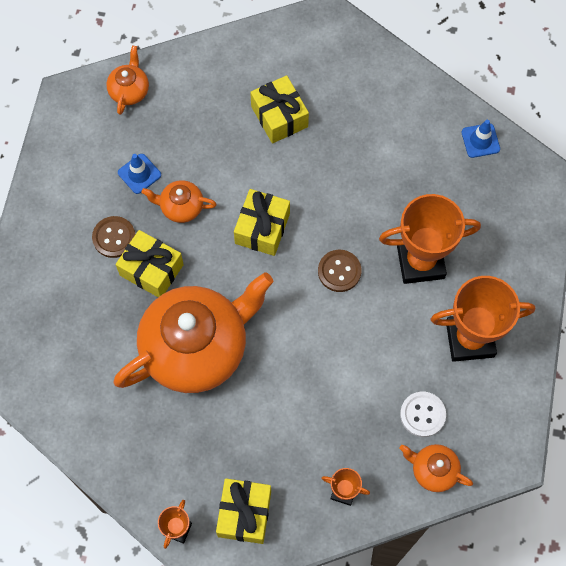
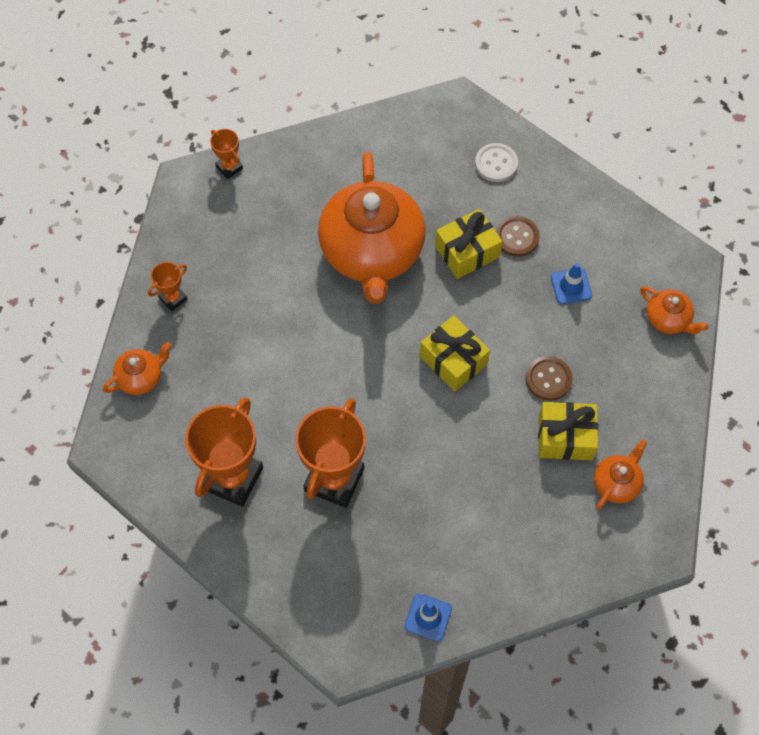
camera: 120 degrees right, 5 degrees down
orange teapot [142,180,217,223] -> orange teapot moved to [594,440,647,510]
yellow gift [216,478,271,544] -> none
brown button [318,250,362,292] -> brown button moved to [526,356,572,401]
white button [400,392,446,437] -> white button moved to [475,143,518,182]

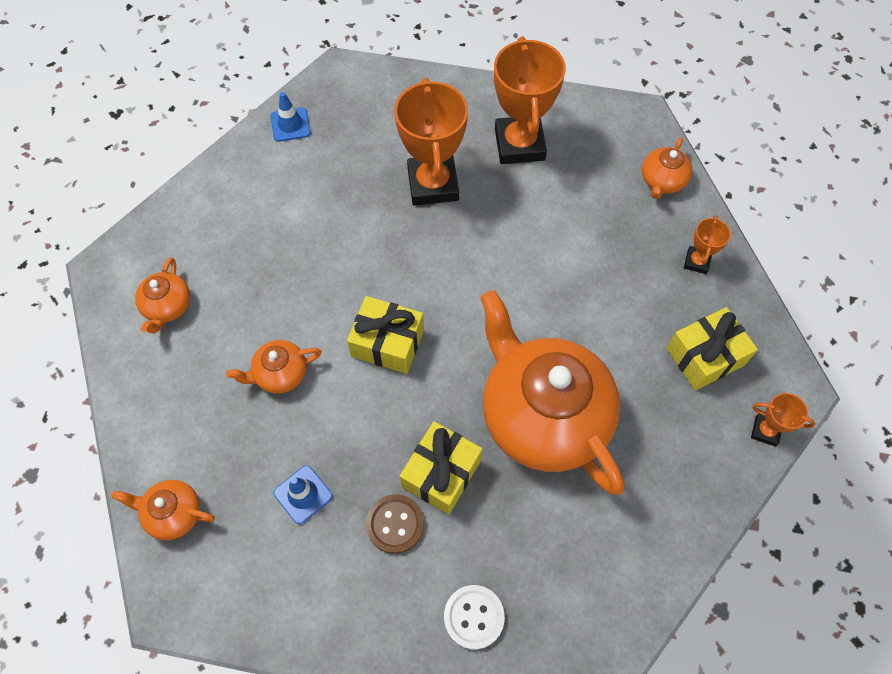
camera: 150 degrees right, 0 degrees up
brown button [526,356,572,401] -> orange teapot [226,340,322,394]
yellow gift [538,402,599,460] -> yellow gift moved to [666,307,758,390]

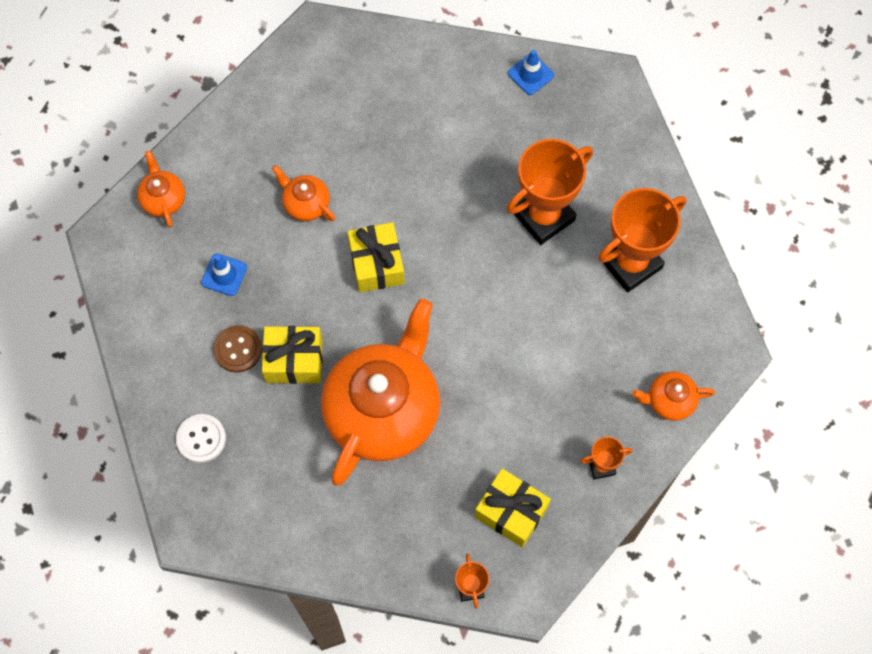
camera: 60 degrees right, 5 degrees up
orange teapot [135,257,190,333] -> none

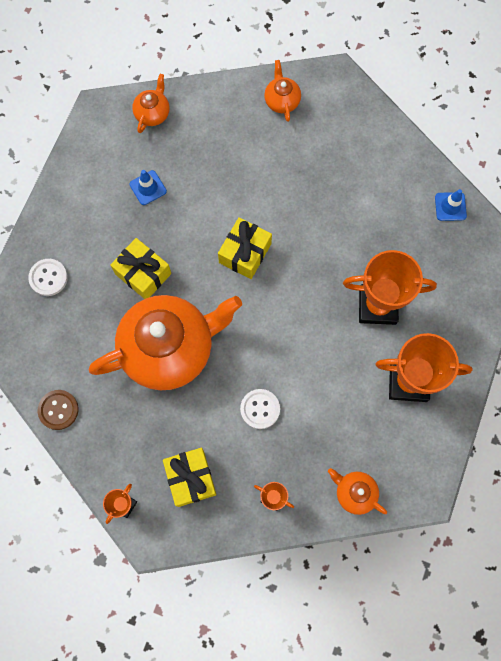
camera: 40 degrees right, 5 degrees up
brown button [213,325,262,373] -> brown button moved to [38,390,78,430]
orange teapot [272,165,335,221] -> orange teapot moved to [264,60,301,122]
none -> white button [240,389,280,429]

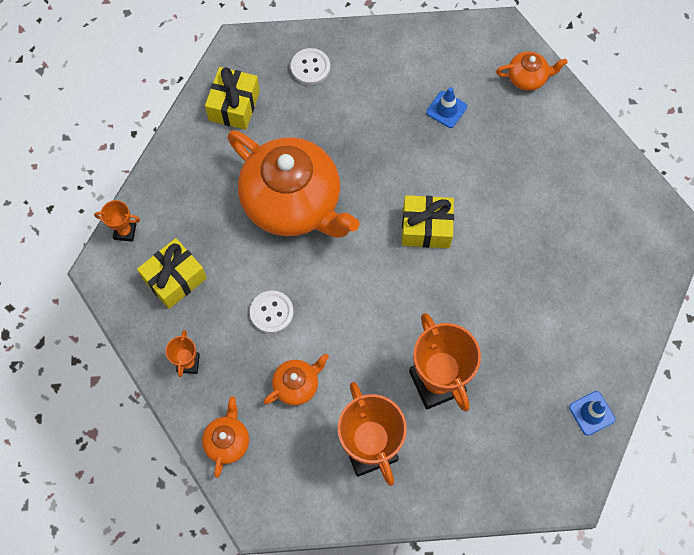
camera: 65 degrees right, 5 degrees down
brown button [38,390,78,430] -> none
yellow gift [110,238,171,299] -> yellow gift moved to [205,67,260,130]
orange teapot [264,60,301,122] -> orange teapot moved to [263,354,329,405]

